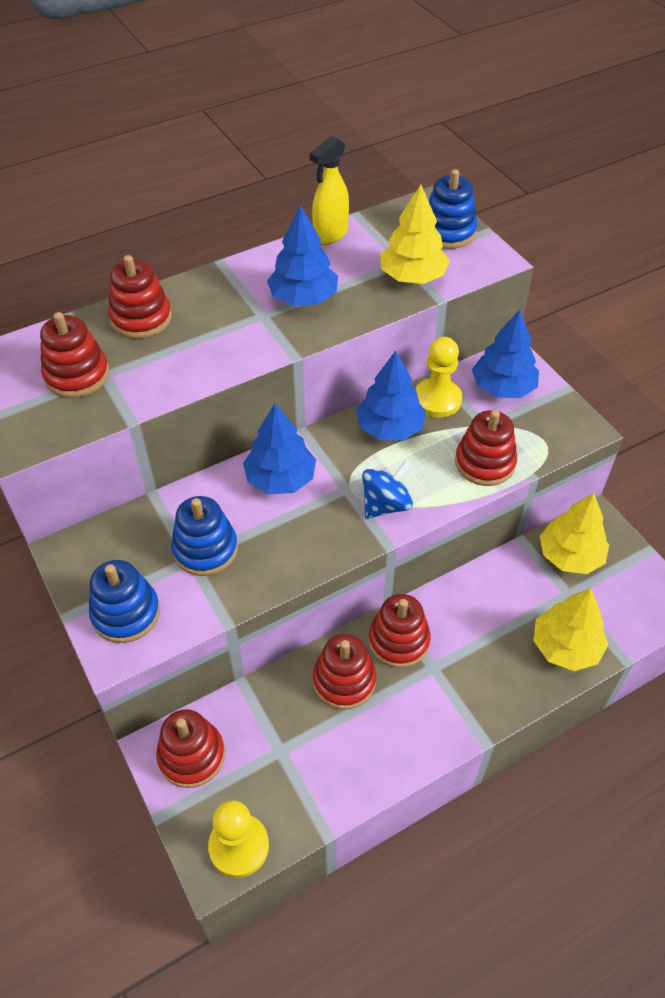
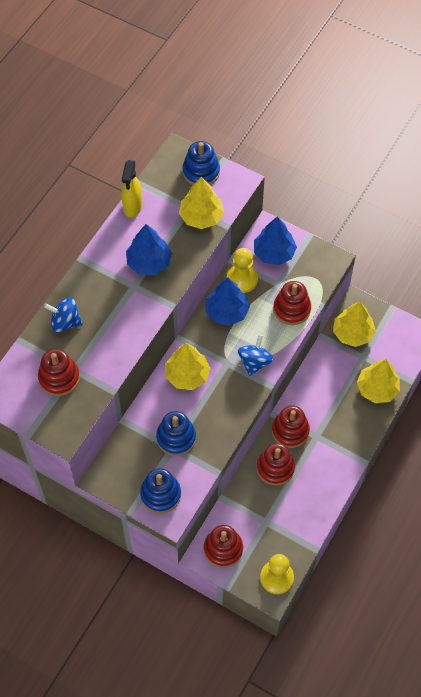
camera: 30 degrees left, 10 degrees up
red stacking toy [108,255,172,339] -> blue spinning top [44,297,83,332]
blue tree [243,403,316,494] -> yellow tree [165,343,211,390]

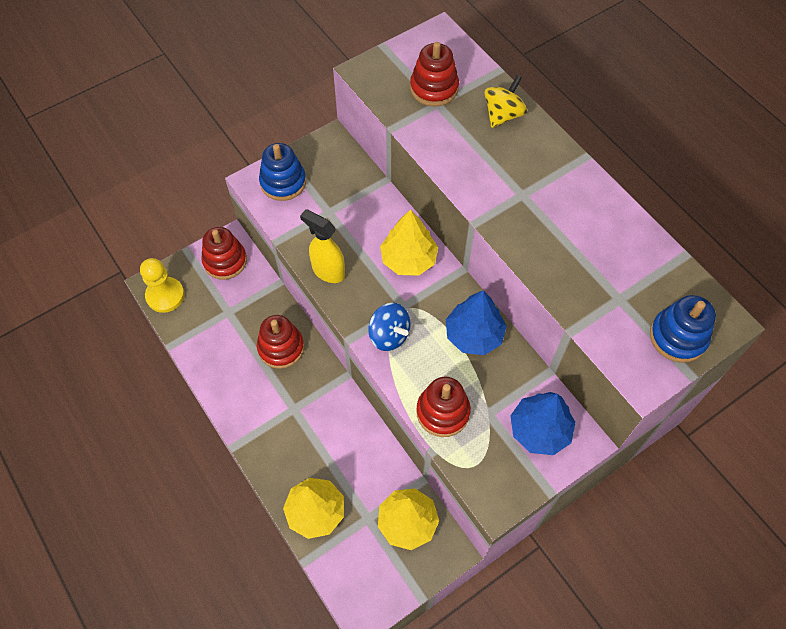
camera: 115 degrees right, 0 degrees up
blue spinning top [44,297,83,332] -> yellow spinning top [484,75,527,128]
yellow spray bottle [122,160,143,217] -> yellow spray bottle moved to [300,209,345,283]
blue tree [126,224,172,275] -> none
blue stacking toy [156,411,196,456] -> none
yellow tree [179,177,224,229] -> none
yellow pawn [227,248,258,293] -> none
red stacking toy [272,406,310,448] -> none

